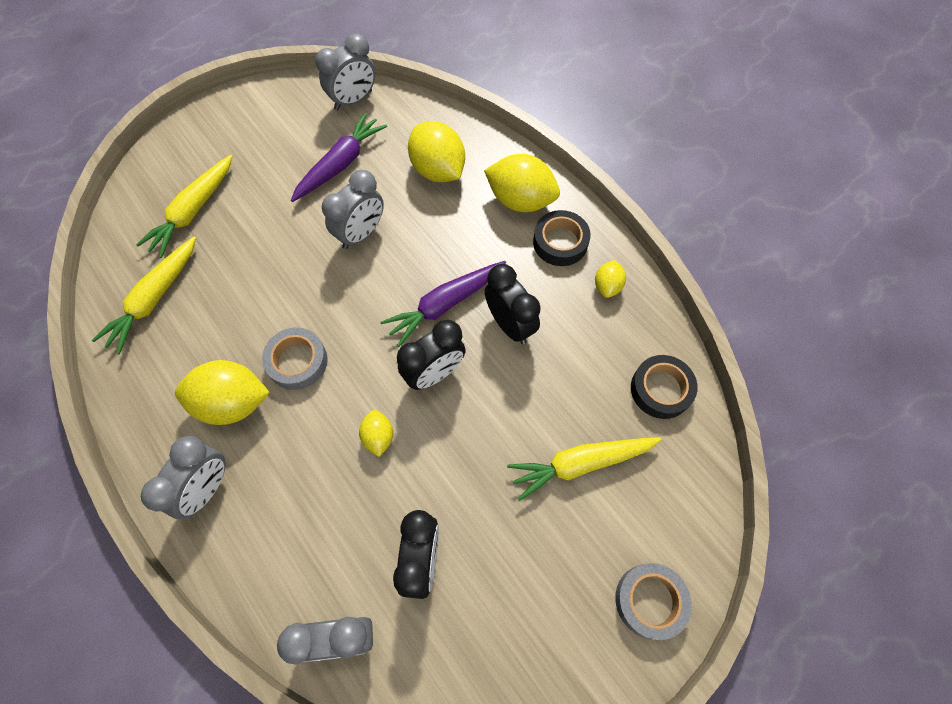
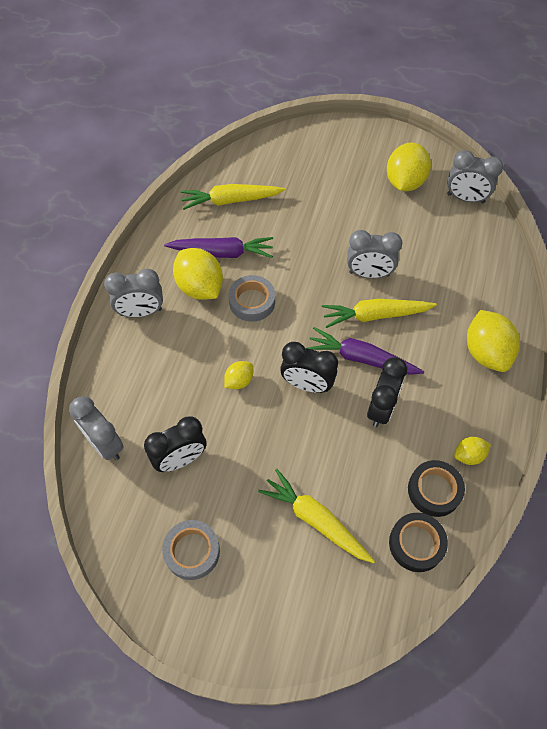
camera: 55 degrees right, 5 degrees down
yellow carrot [136,155,232,258] -> yellow carrot moved to [322,299,437,328]
purple carrot [291,113,387,202] -> purple carrot moved to [164,237,273,258]
yellow lemon [408,121,465,182] -> yellow lemon moved to [387,142,431,191]
black tape [533,210,591,266] -> black tape moved to [408,460,465,517]
grey tape [615,563,692,640] -> grey tape moved to [162,520,220,580]

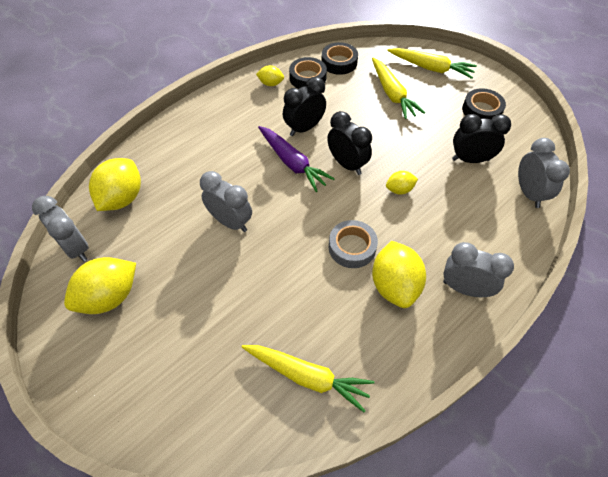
camera: 150 degrees left, 5 degrees down
grey tape [162,520,220,580] -> black tape [462,88,506,120]
purple carrot [164,237,273,258] -> none
yellow carrot [322,299,437,328] -> yellow carrot moved to [387,48,477,79]
yellow lemon [467,310,520,372] -> yellow lemon moved to [89,158,141,211]

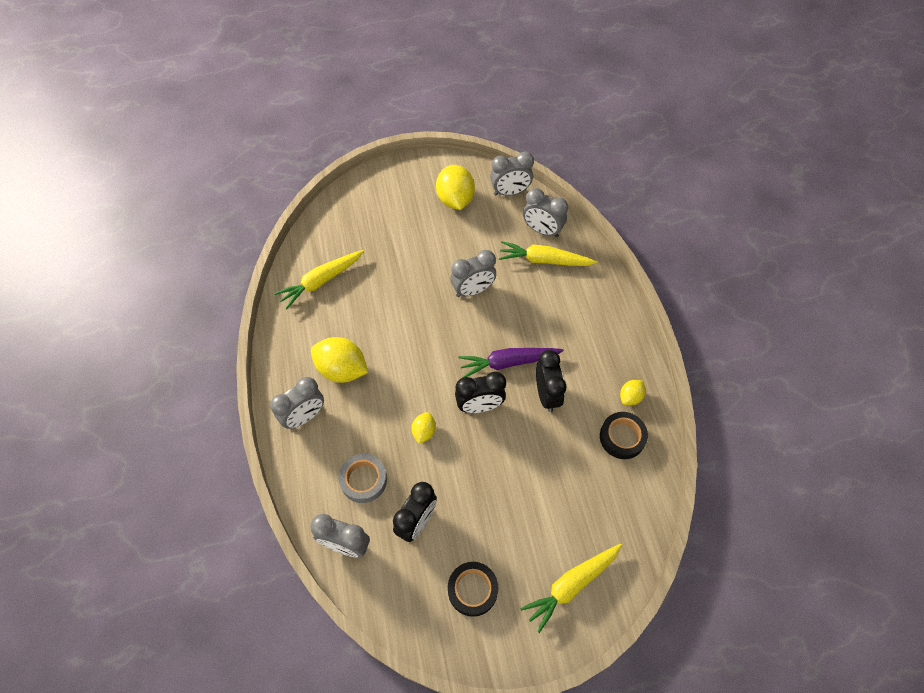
camera: 120 degrees right, 5 degrees up
yellow lemon [89,158,141,211] -> grey clock [523,188,568,237]
black tape [321,42,358,75] -> none
grey tape [329,220,378,268] -> grey tape moved to [338,454,387,503]
yellow carrot [372,58,425,119] -> yellow carrot moved to [499,241,597,266]

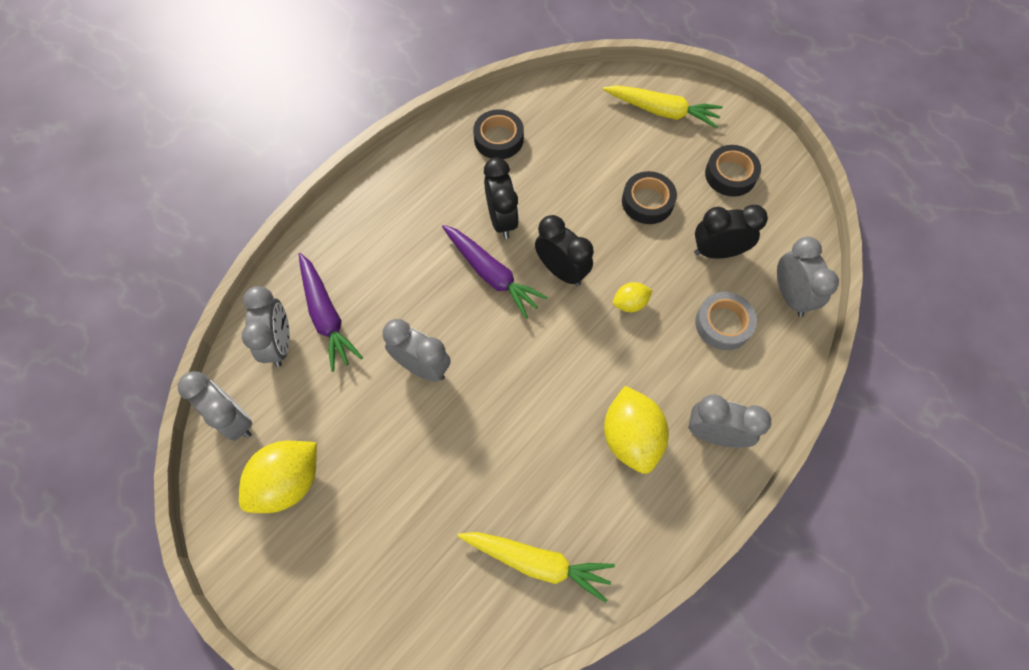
camera: 125 degrees left, 5 degrees up
yellow carrot [499,241,597,266] -> purple carrot [299,253,363,372]
black clock [536,350,566,412] -> black clock turned 120 degrees clockwise [484,157,519,239]
yellow lemon [620,380,646,405] -> none
none -> black tape [622,171,677,224]

